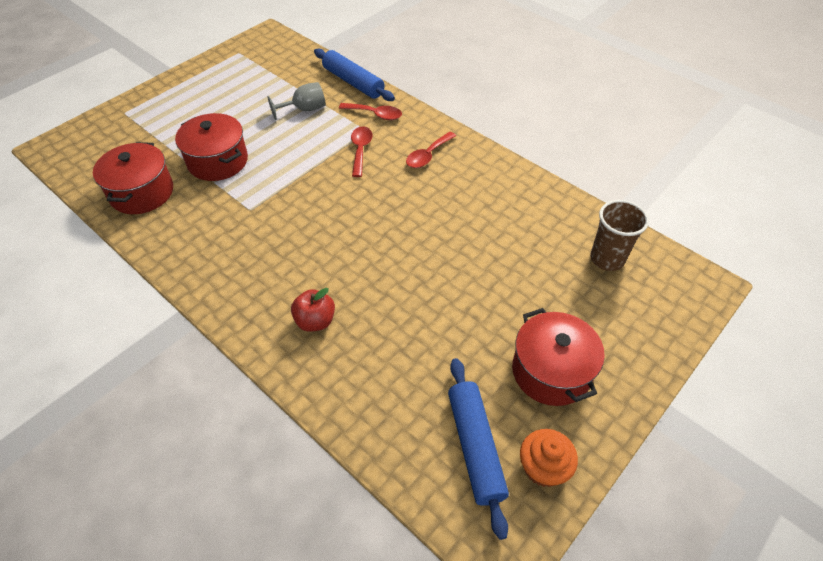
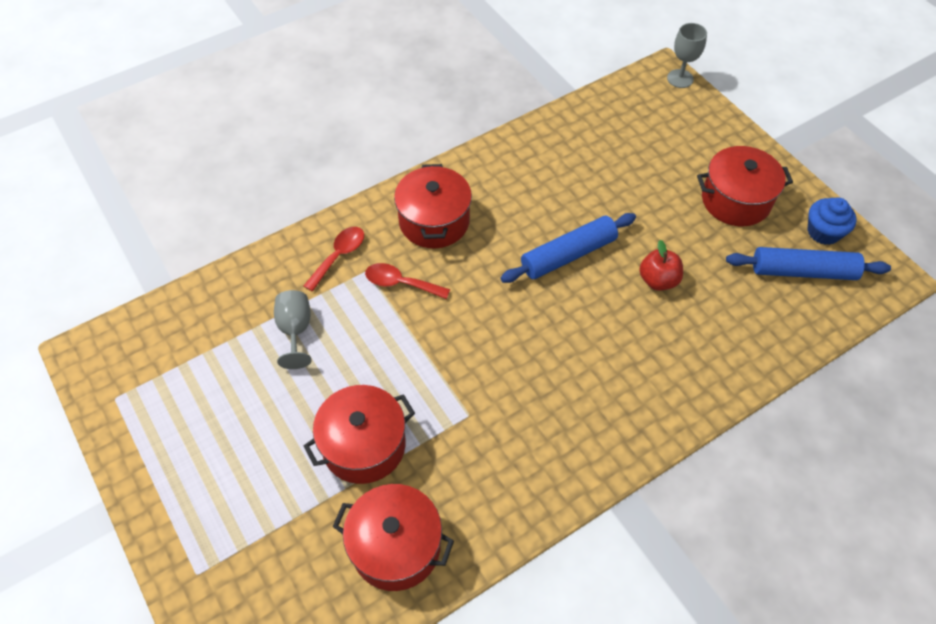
camera: 75 degrees left, 5 degrees up
red apple [291,288,335,332] -> red apple moved to [639,240,683,291]
blue rolling pin [314,48,395,101] -> blue rolling pin moved to [500,213,636,283]
red spoon [406,132,456,168] -> red pot [394,164,472,248]
orange cupcake [520,429,578,487] -> blue cupcake [807,197,857,245]
brown cup [590,200,649,271] -> none
none -> grey goblet [667,23,707,88]

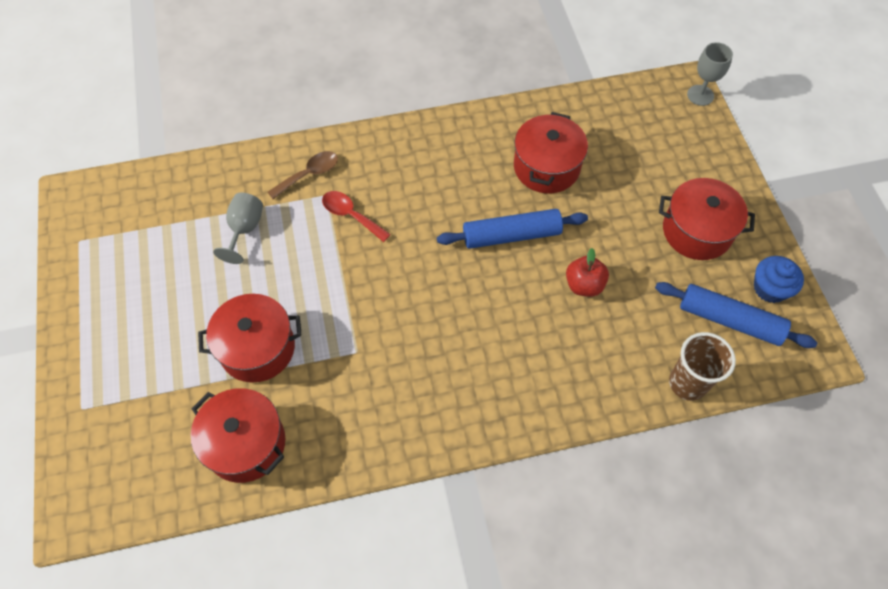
camera: 20 degrees right, 5 degrees up
red spoon [303,227,364,292] -> brown spoon [267,151,338,199]
red pot [394,164,472,248] -> red pot moved to [514,112,588,193]
none -> brown cup [669,332,736,401]

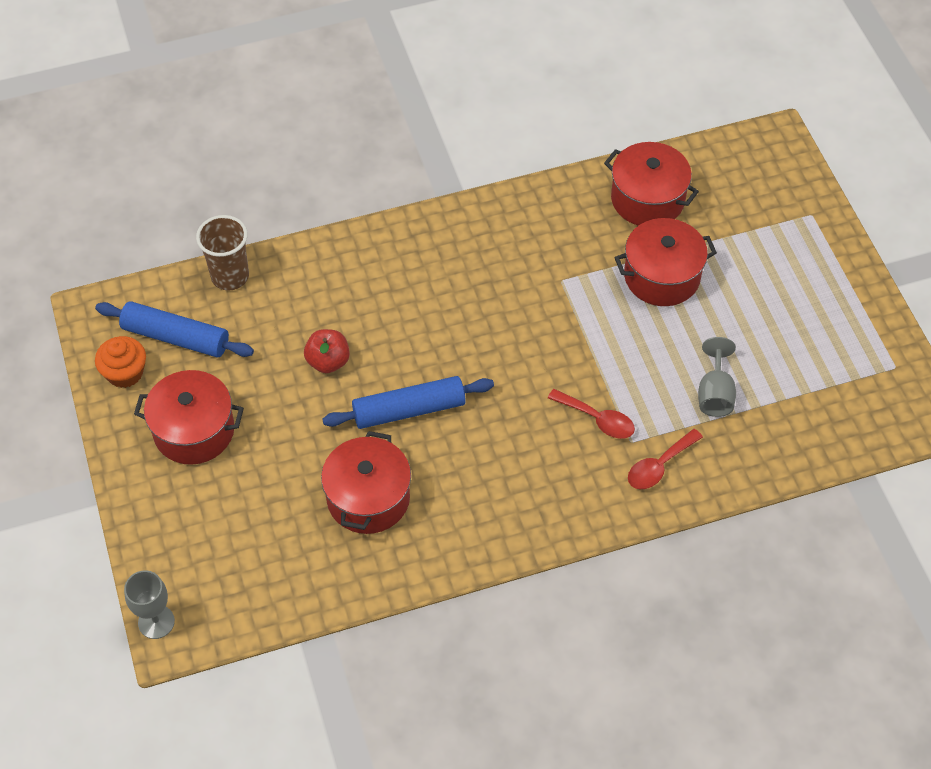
camera: 175 degrees right, 5 degrees down
brown spoon [267,151,338,199] -> red spoon [628,429,703,489]
blue cupcake [754,256,804,303] -> orange cupcake [95,336,146,388]

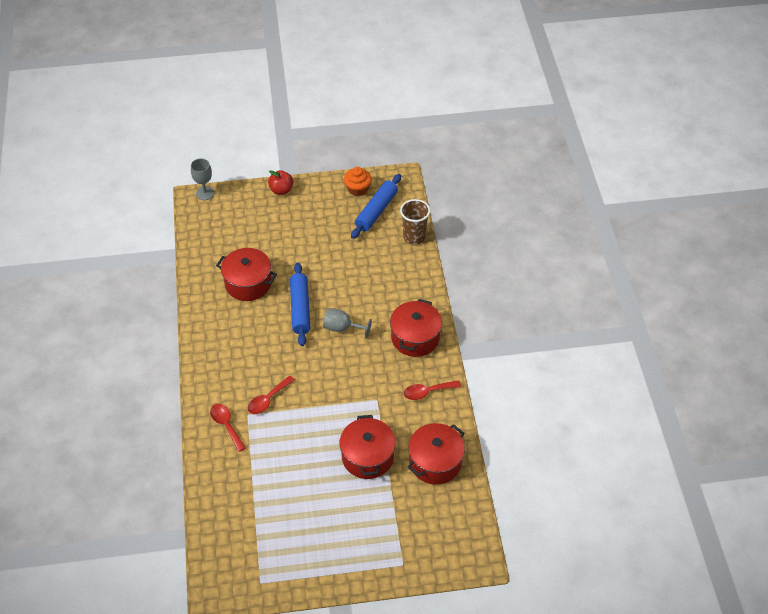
camera: 100 degrees right, 5 degrees down
red pot [134,370,244,465] -> red pot moved to [390,299,442,357]
red apple [304,329,350,373] -> red apple moved to [268,170,293,195]
grey goblet [698,337,736,417] -> grey goblet moved to [323,308,372,339]
none -> red spoon [404,380,461,400]

